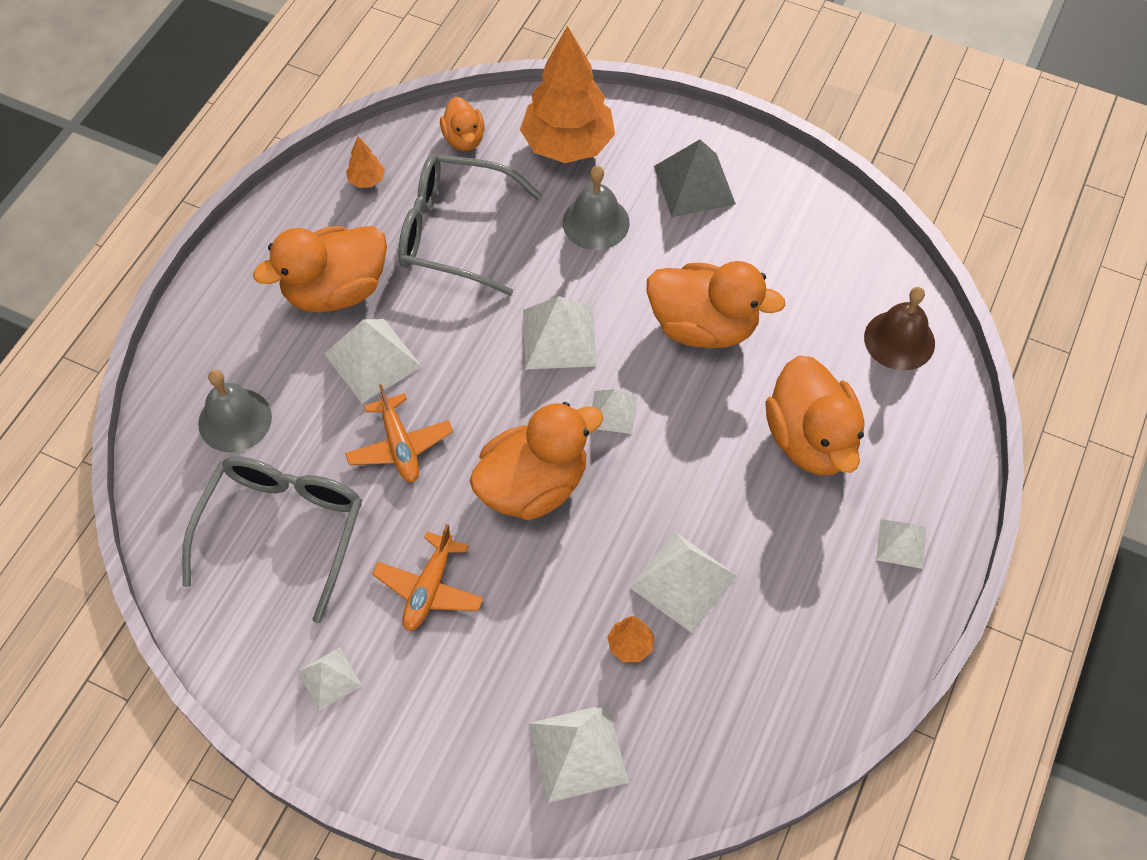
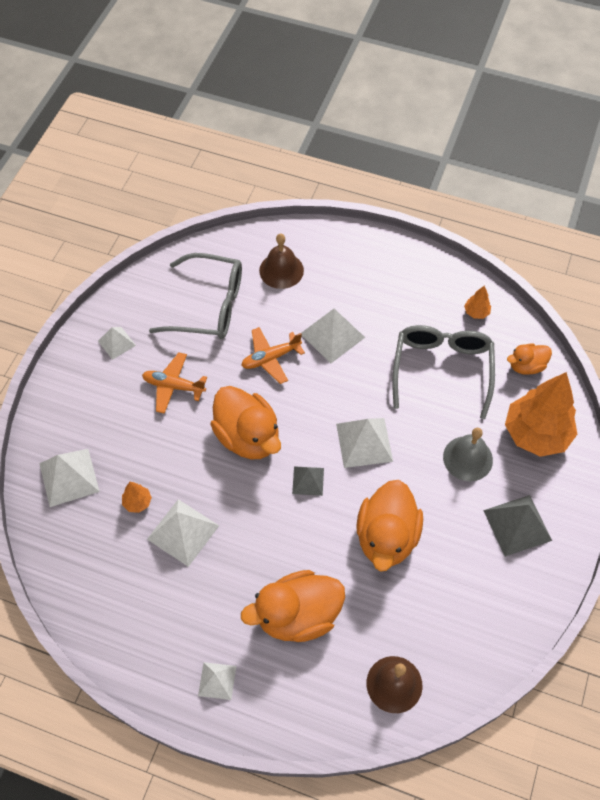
camera: 85 degrees right, 0 degrees up
grey bell [198,369,272,452] -> brown bell [259,234,304,289]
orange duck [253,226,387,312] -> none
white pyramid [592,389,637,434] -> grey pyramid [292,466,324,496]

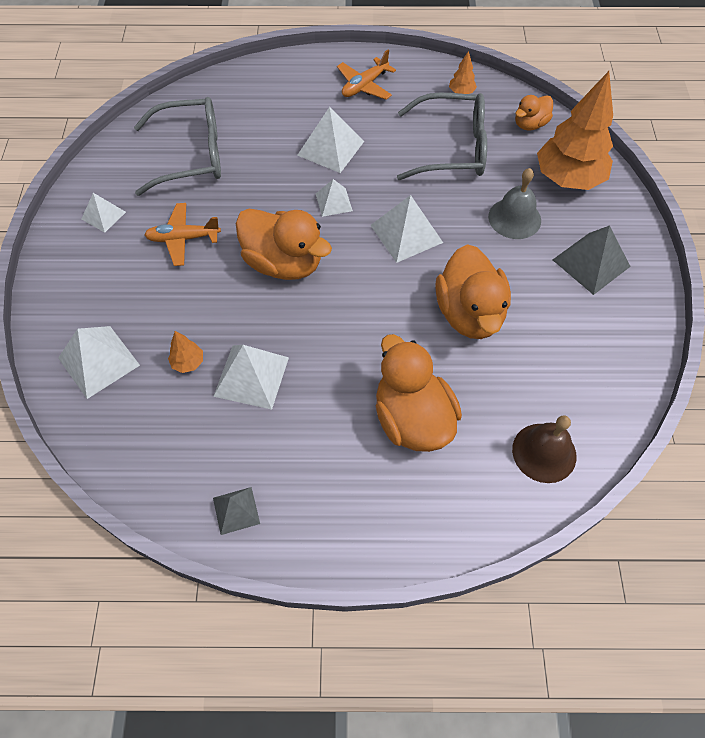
camera: 20 degrees left, 0 degrees up
white pyramid [198,662,236,700] -> white pyramid moved to [316,179,353,217]
orange plane [241,327,305,384] -> orange plane moved to [337,49,396,100]
orange duck [241,570,345,642] -> orange duck turned 105 degrees clockwise [376,334,462,452]
brown bell [259,234,304,289] -> none
grey pyramid [292,466,324,496] -> grey pyramid moved to [213,487,260,535]
grey glasses [392,325,495,419] -> grey glasses turned 105 degrees clockwise [397,92,487,180]

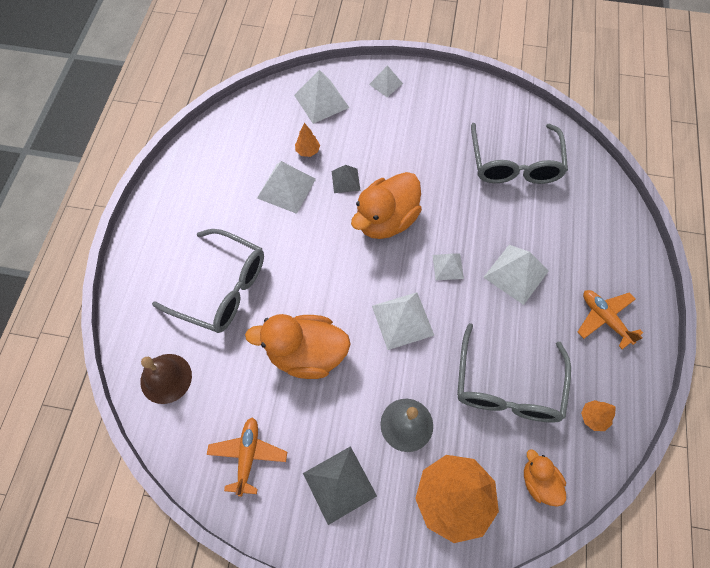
camera: 100 degrees right, 5 degrees up
white pyramid [81,193,126,233] -> white pyramid moved to [369,65,403,97]
orange plane [144,203,221,266] -> orange plane moved to [207,417,287,497]
grey pyramid [213,487,260,535] -> grey pyramid moved to [332,165,361,193]
orange duck [376,334,462,452] -> grey glasses [152,229,264,333]

